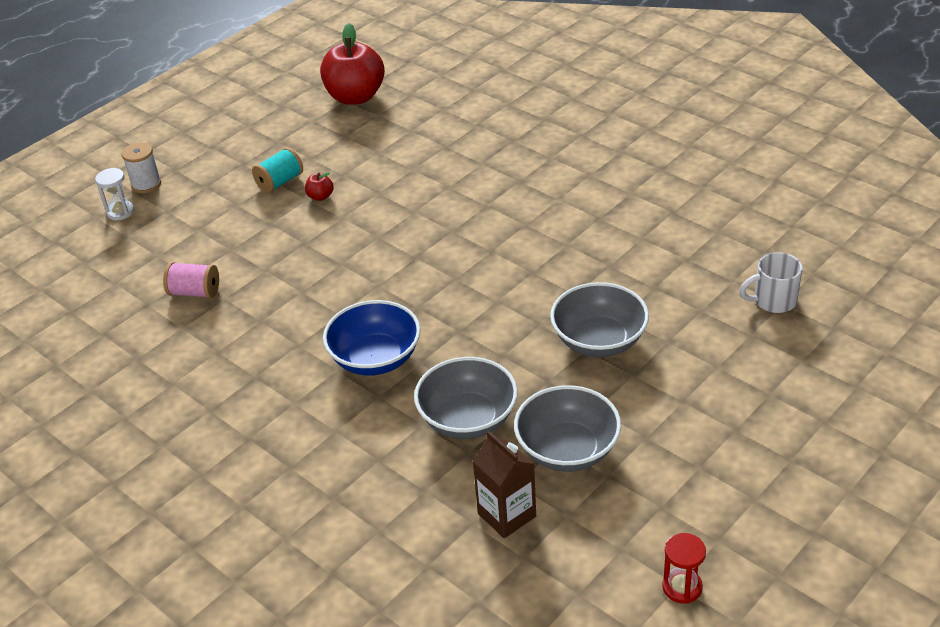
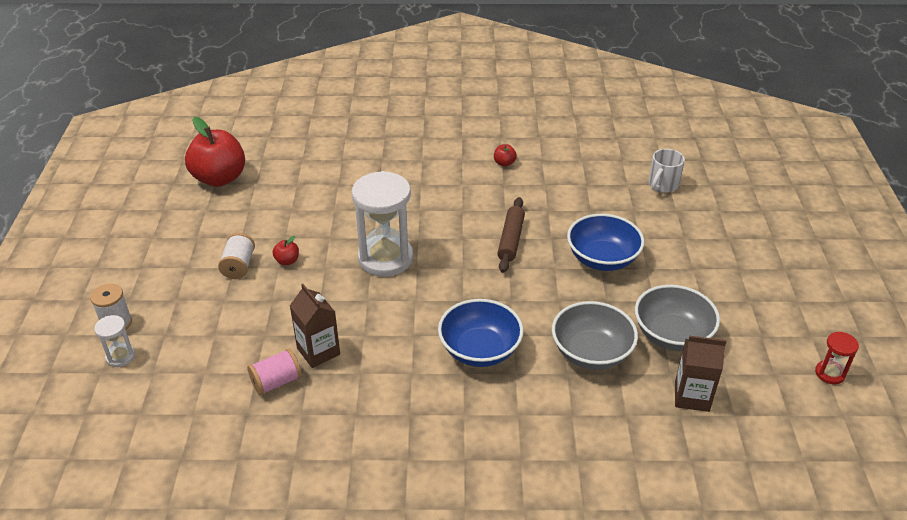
camera: 45 degrees left, 0 degrees up
turquoise spool [252,147,303,193] -> white spool [218,233,255,279]
grey bowl [550,282,649,357] -> blue bowl [567,214,644,271]
none -> brown carton [290,284,340,368]
none -> white hourglass [352,171,413,277]
none -> red apple [494,144,517,167]
none -> brown rolling pin [497,197,525,273]

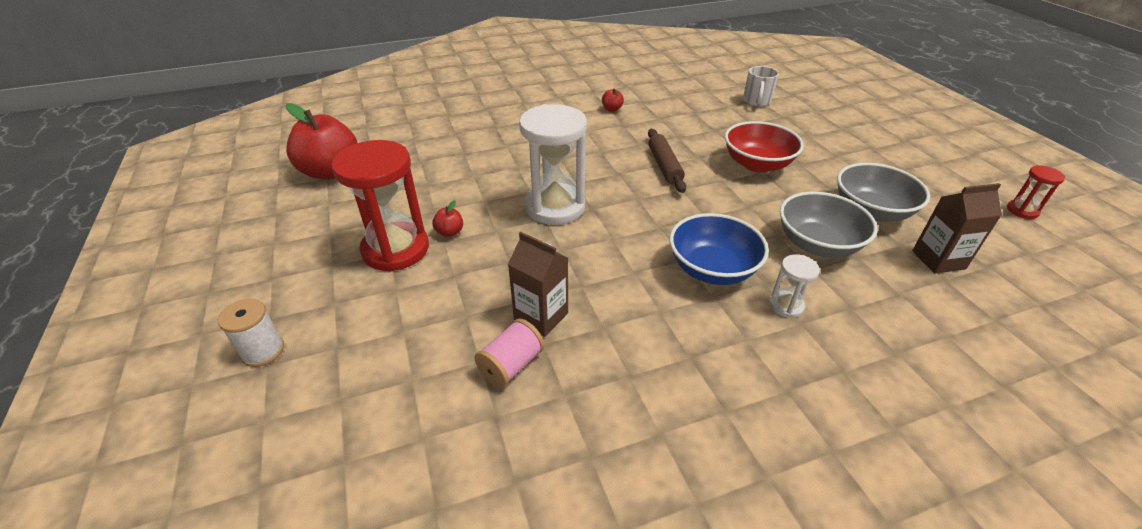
camera: 20 degrees left, 0 degrees up
white hourglass [94,315,135,367] -> white hourglass moved to [769,254,820,318]
white spool [218,233,255,279] -> red hourglass [331,140,429,272]
blue bowl [567,214,644,271] -> red bowl [725,121,804,173]

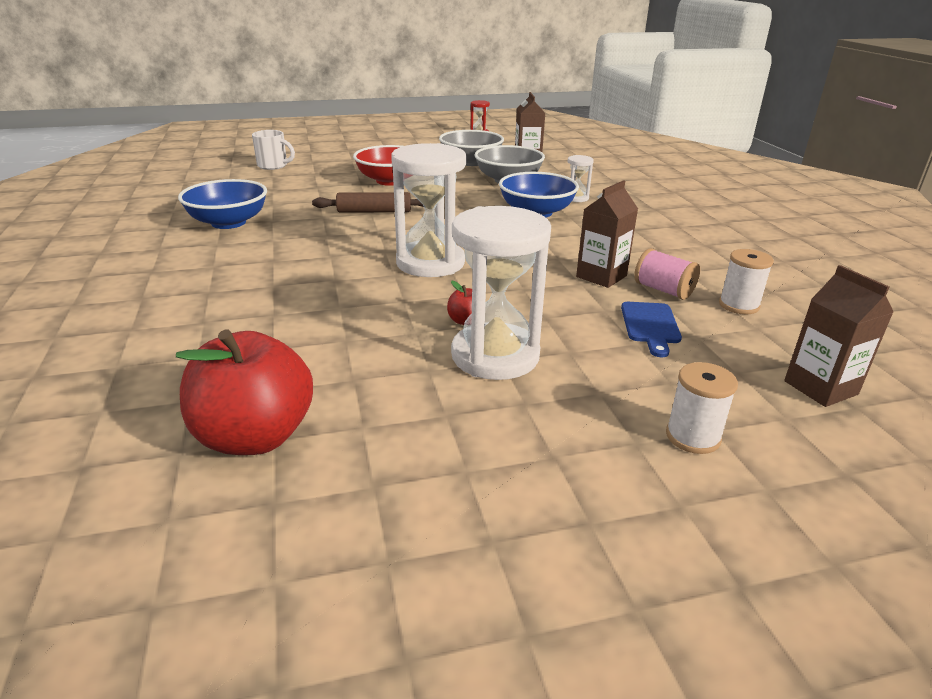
camera: 85 degrees left, 10 degrees down
red hourglass [331,140,429,272] -> white hourglass [451,206,551,380]
red apple [602,88,624,112] -> blue bowl [178,179,267,229]
none -> blue cutting board [621,302,682,357]
none -> white spool [719,249,774,314]
none -> brown carton [784,265,893,407]

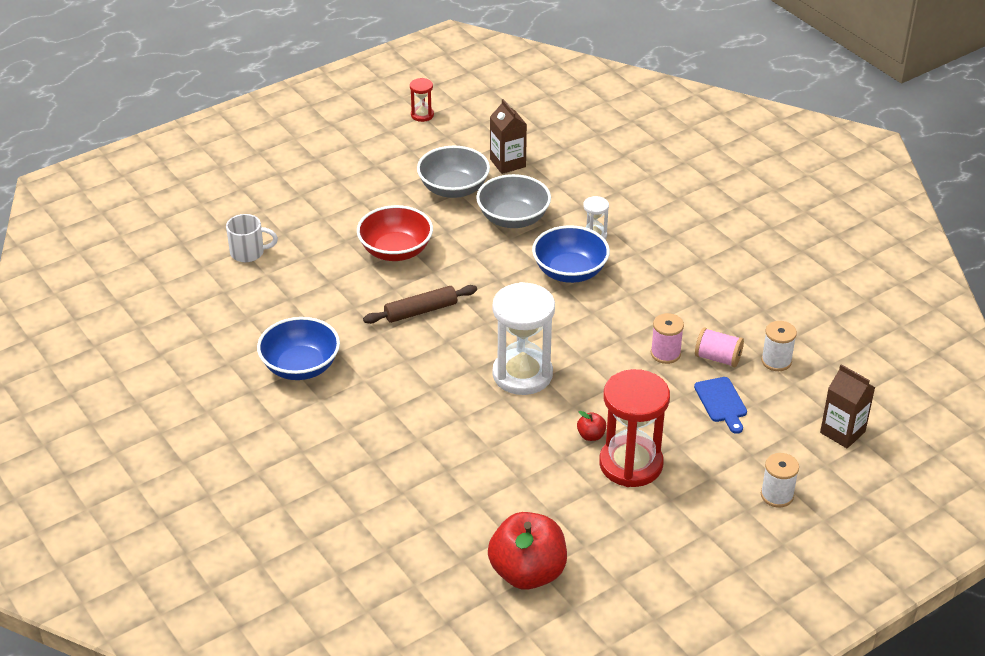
camera: 20 degrees left, 10 degrees up
white hourglass [451,206,551,380] -> red hourglass [599,369,670,487]
brown carton [576,180,638,288] -> pink spool [651,313,684,364]

